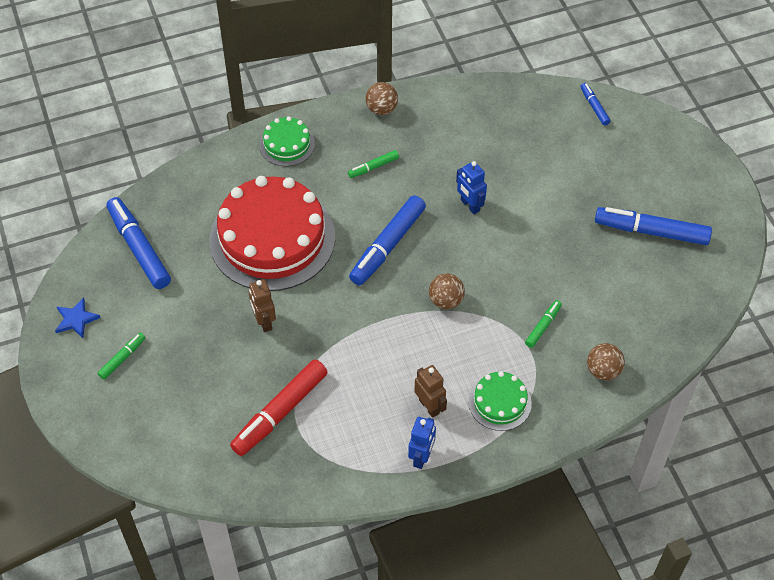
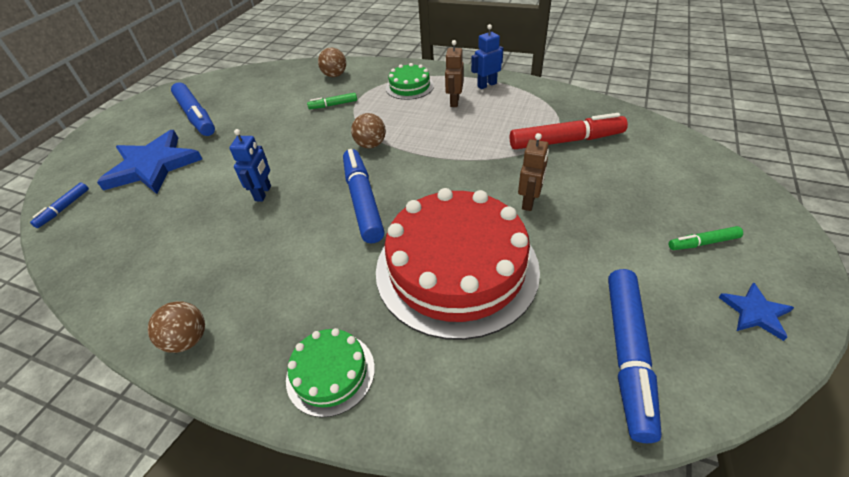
camera: 135 degrees left, 10 degrees down
green marker [348,150,399,178] -> none
blue marker [349,195,426,285] -> blue marker turned 90 degrees counterclockwise [343,149,385,243]
none -> blue star [97,130,202,194]

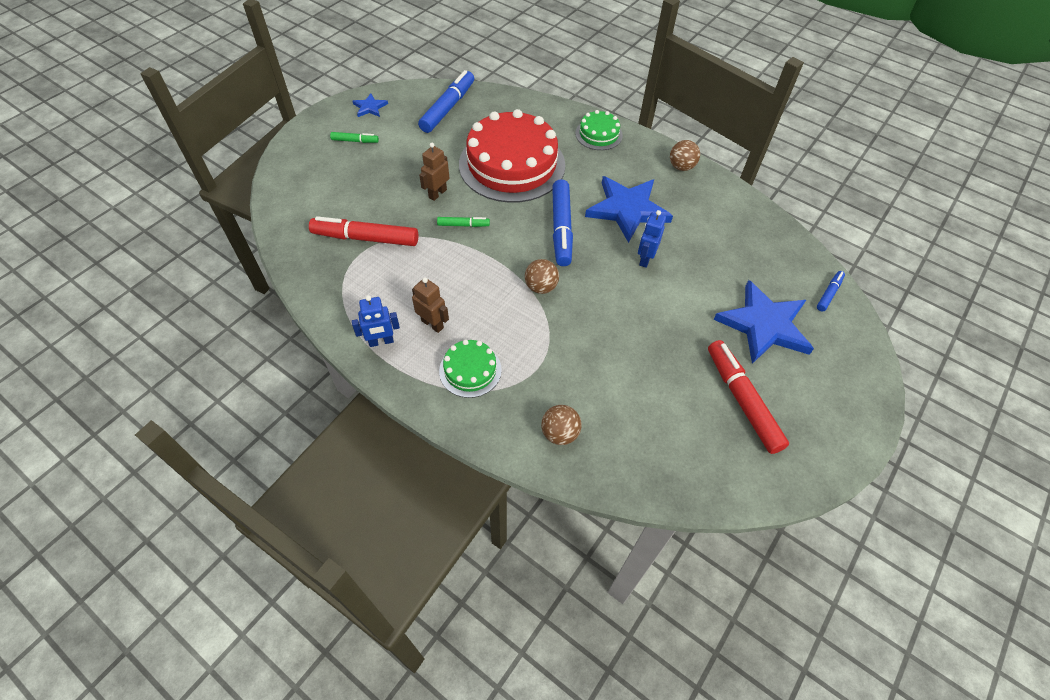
camera: 170 degrees left, 10 degrees up
blue marker [171,82,215,136] -> red marker [708,340,789,454]
green marker [307,93,357,109] -> green marker moved to [437,217,490,227]
brown robot [445,40,464,107] -> brown robot turned 75 degrees counterclockwise [412,277,449,333]
none -> blue star [585,176,673,243]

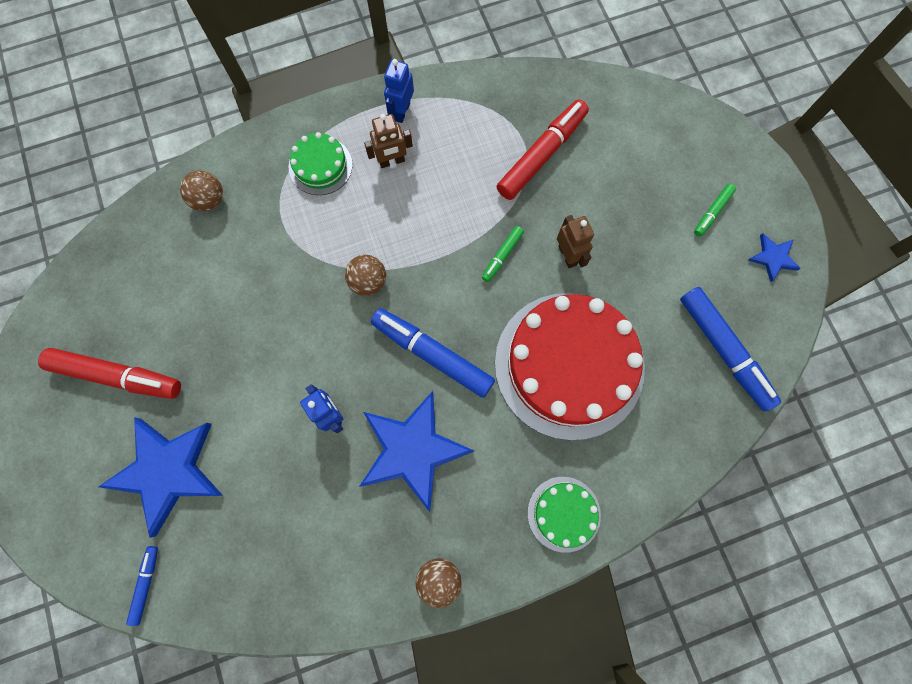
camera: 125 degrees right, 20 degrees up
blue marker [817,271,845,312] -> blue marker turned 150 degrees counterclockwise [126,546,158,626]

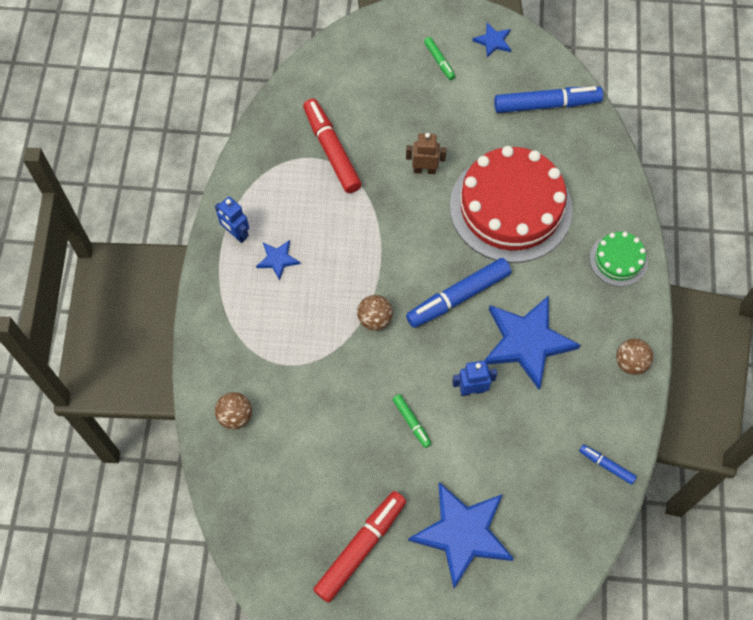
camera: 65 degrees left, 10 degrees down
blue marker [126,546,158,626] -> blue marker moved to [579,444,637,485]
green cake [289,132,353,195] -> none
brown robot [364,114,413,168] -> blue star [256,240,300,281]
green marker [482,226,524,282] -> green marker moved to [392,394,432,448]

